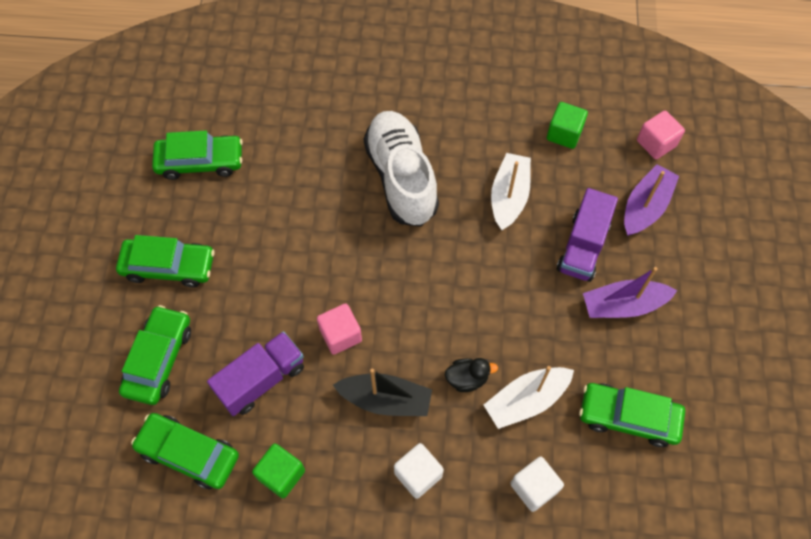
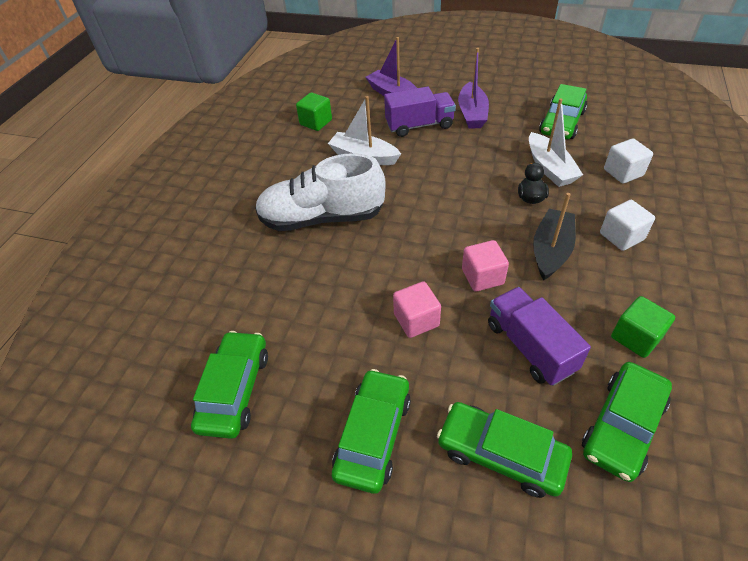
camera: 75 degrees left, 15 degrees down
purple truck [557,188,618,282] -> purple truck turned 45 degrees counterclockwise [384,87,456,137]
pink cube [637,111,685,159] -> pink cube moved to [393,281,441,338]

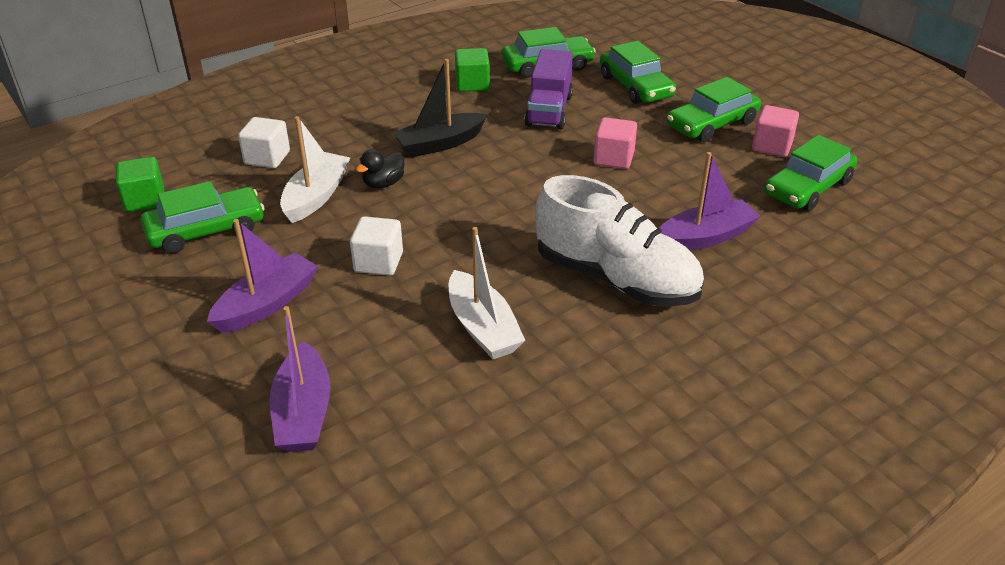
camera: 145 degrees left, 10 degrees down
green cube [296,93,332,131] -> green cube moved to [116,157,164,212]
purple truck [384,87,456,137] -> none
pink cube [462,240,509,292] -> pink cube moved to [752,105,799,157]
white cube [600,200,655,251] -> white cube moved to [350,216,403,276]
none -> purple boat [659,152,761,251]

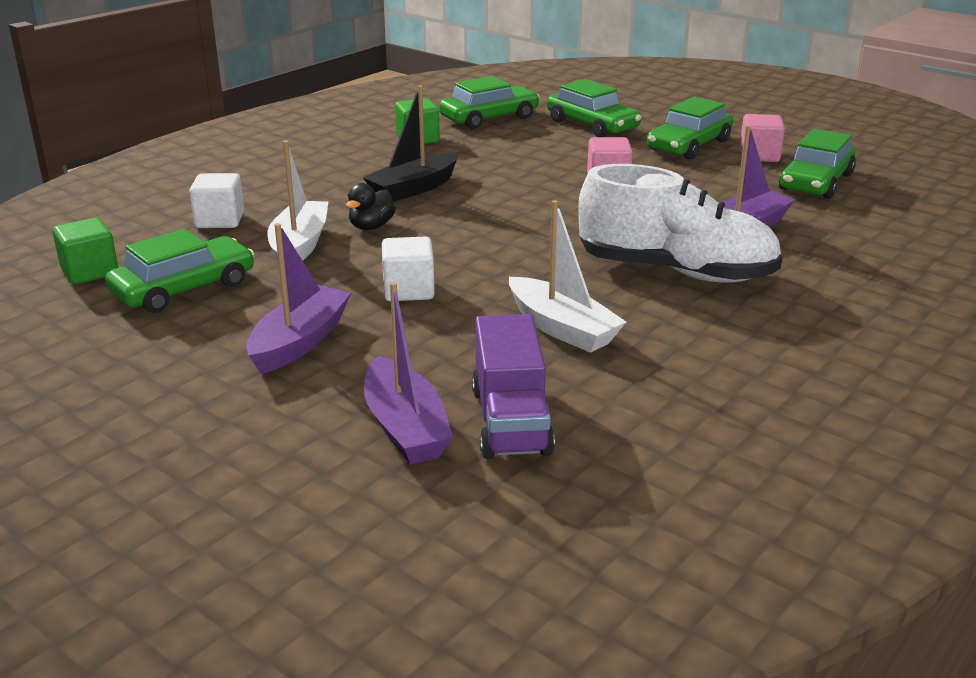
camera: 15 degrees left, 10 degrees down
purple truck [524,49,573,129] -> purple truck moved to [472,314,555,459]

